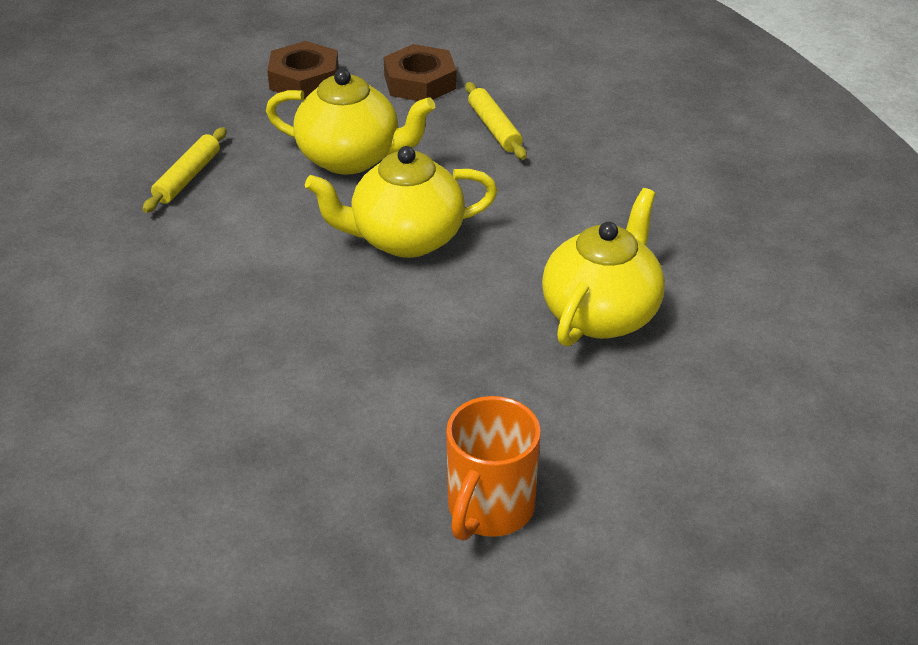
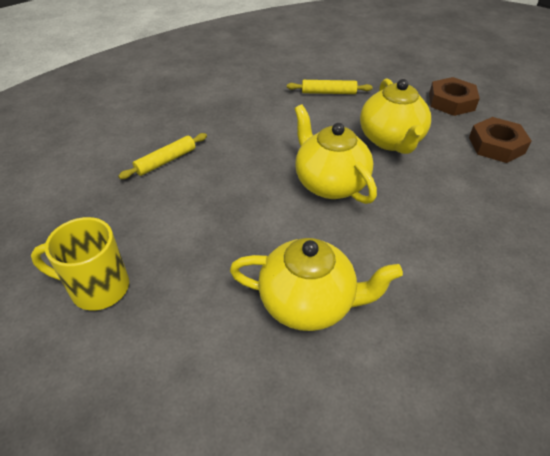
camera: 70 degrees right, 5 degrees up
orange mug [446,396,541,541] -> yellow mug [31,217,129,311]
yellow rolling pin [465,82,527,160] -> yellow rolling pin moved to [118,133,207,179]

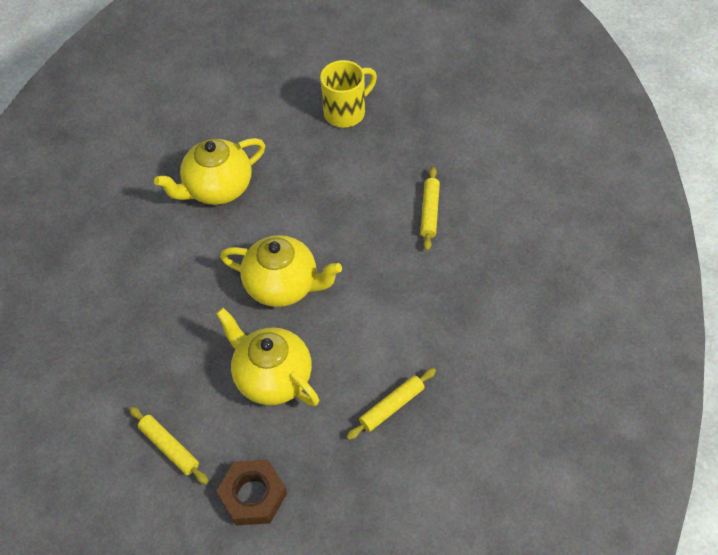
camera: 140 degrees right, 10 degrees up
brown nut [469,117,532,163] -> yellow rolling pin [129,406,209,484]

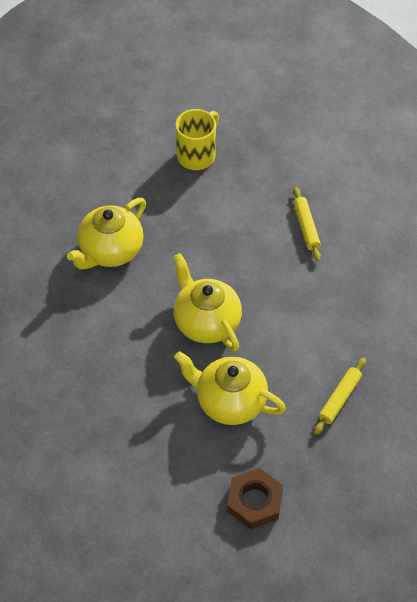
camera: 20 degrees left, 0 degrees up
yellow rolling pin [129,406,209,484] -> none
yellow teapot [220,235,342,307] -> yellow teapot turned 120 degrees counterclockwise [173,253,242,352]

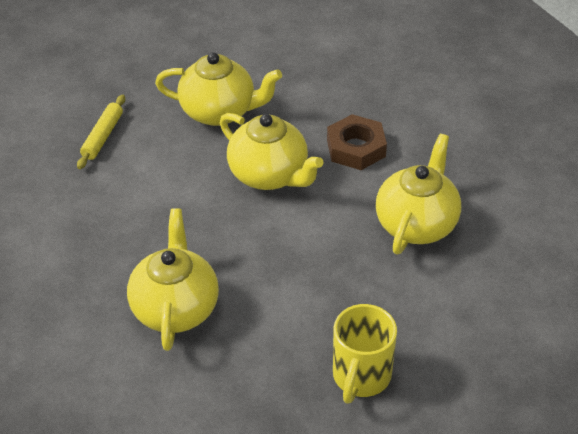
camera: 165 degrees right, 10 degrees down
brown nut [227,468,283,529] -> brown nut moved to [327,114,387,170]
yellow rolling pin [293,187,321,261] -> yellow teapot [127,208,219,351]

